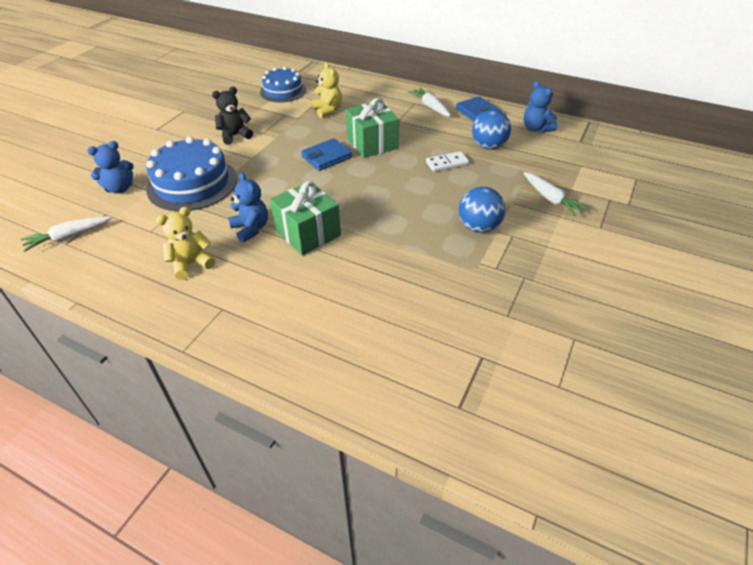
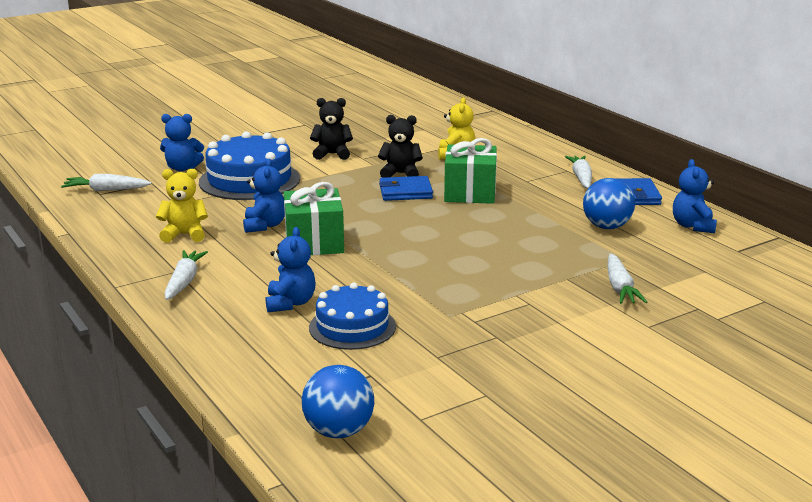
camera: 30 degrees right, 20 degrees down
blue cake [260,67,306,102] -> blue cake moved to [309,283,396,350]
white domino [426,151,469,172] -> none
blue ball [459,187,505,233] -> blue ball moved to [302,365,374,438]
none -> white carrot [165,250,208,300]
none -> blue teddy bear [266,227,316,312]
none -> black teddy bear [378,115,423,178]

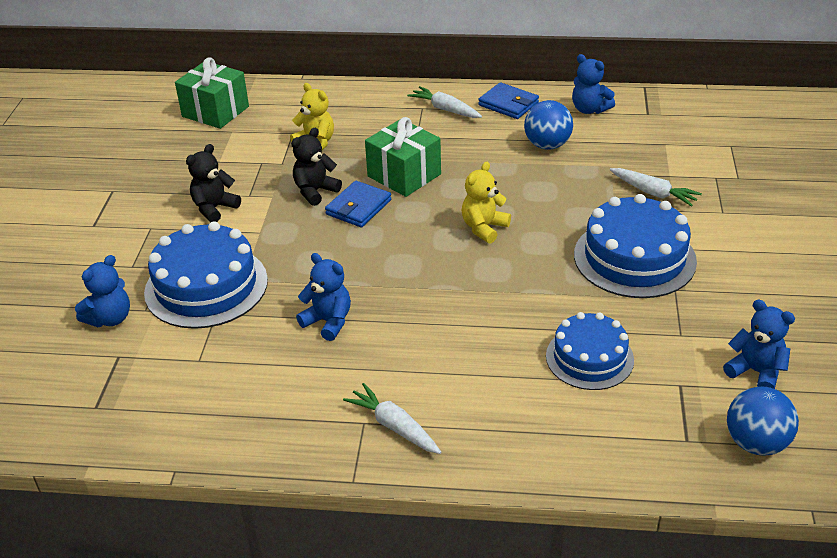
camera: 50 degrees left, 15 degrees up
white carrot [61,174,152,191] -> none
yellow teddy bear [156,169,208,243] -> yellow teddy bear moved to [462,162,511,244]
blue teddy bear [266,227,316,312] -> blue teddy bear moved to [723,300,795,389]
green gift [284,182,344,255] -> green gift moved to [175,57,249,129]
none -> blue cake [574,194,697,298]

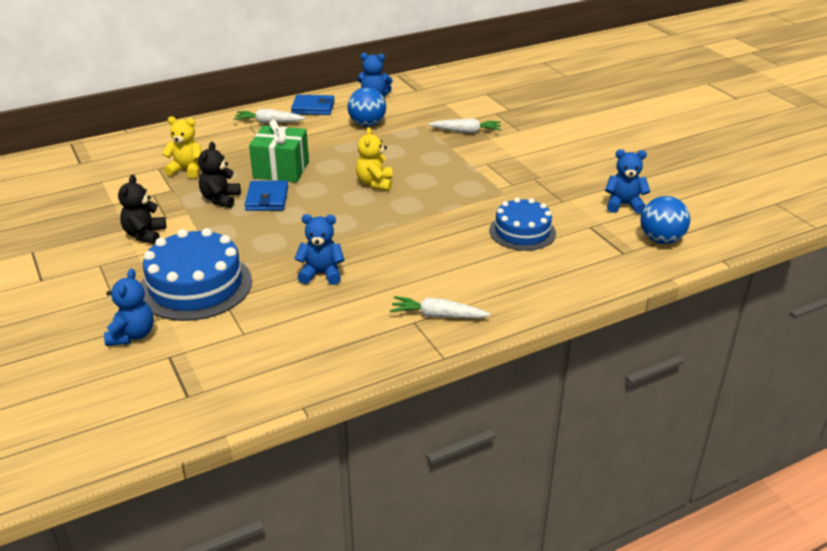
camera: 35 degrees left, 5 degrees down
green gift [175,57,249,129] -> none
blue cake [574,194,697,298] -> none

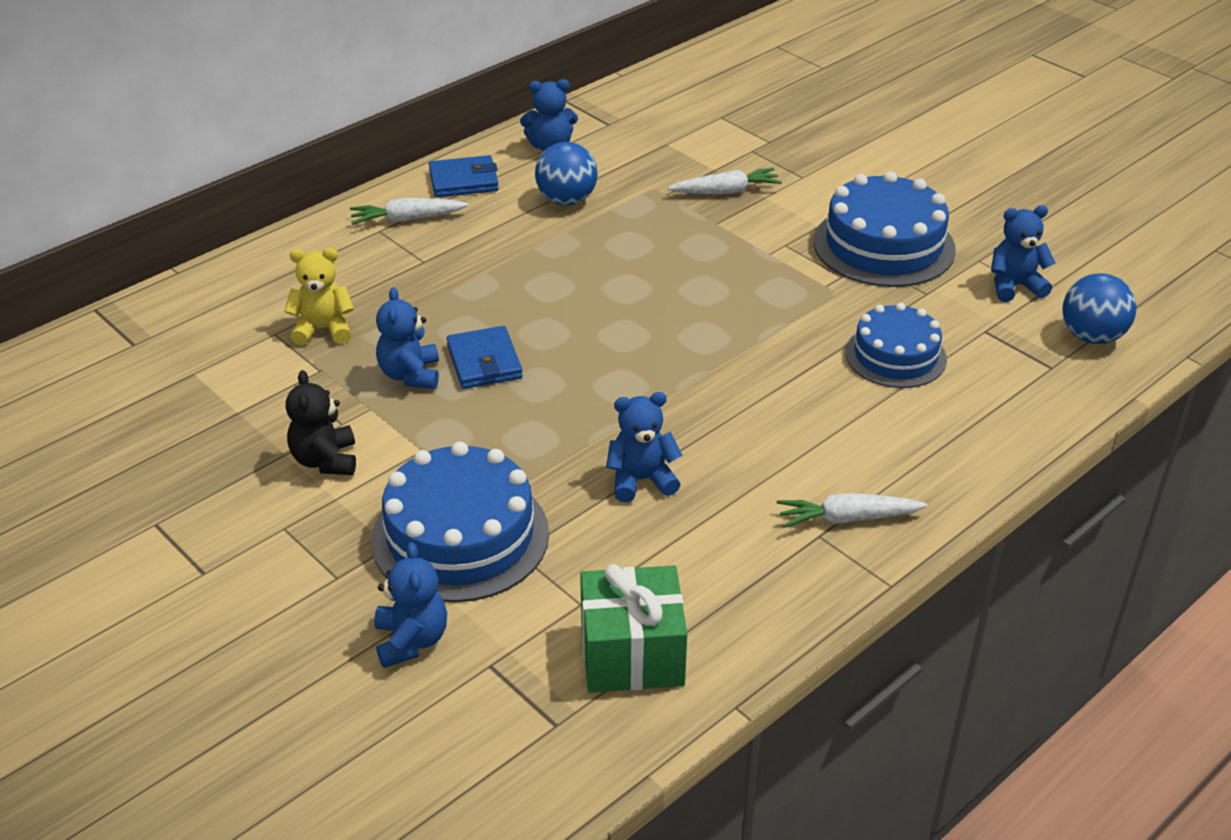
camera: 15 degrees left, 5 degrees up
black teddy bear [198,142,241,208] -> blue teddy bear [376,287,439,389]
green gift [249,120,309,182] -> green gift moved to [580,564,687,693]
yellow teddy bear [356,127,393,191] -> none
none -> blue cake [813,171,956,287]

